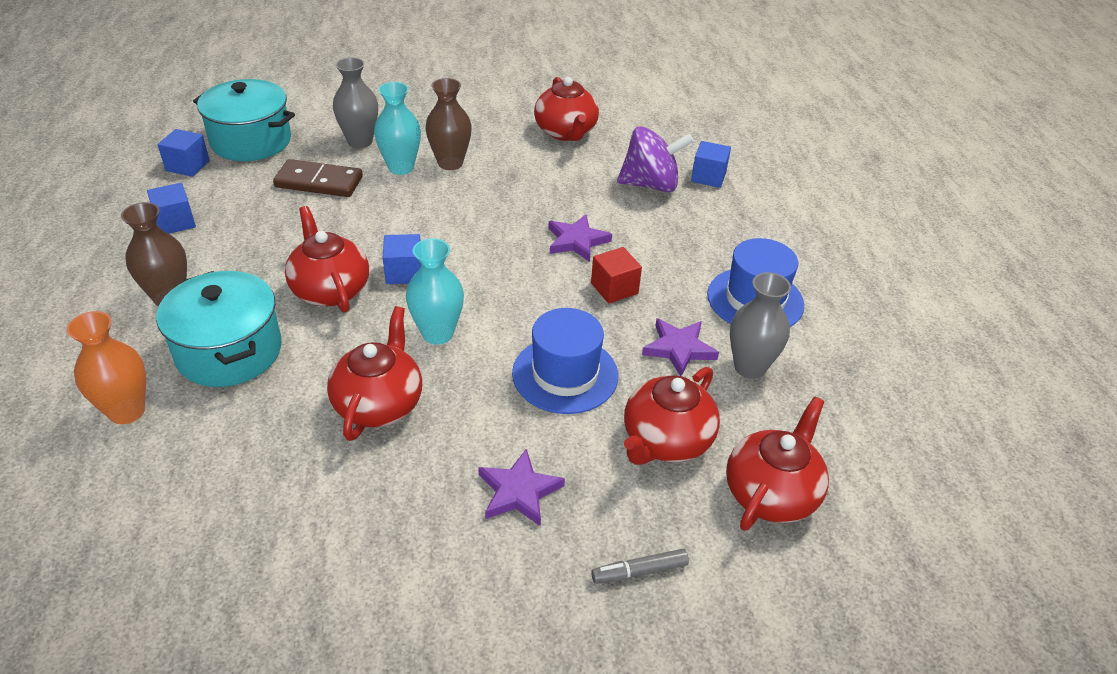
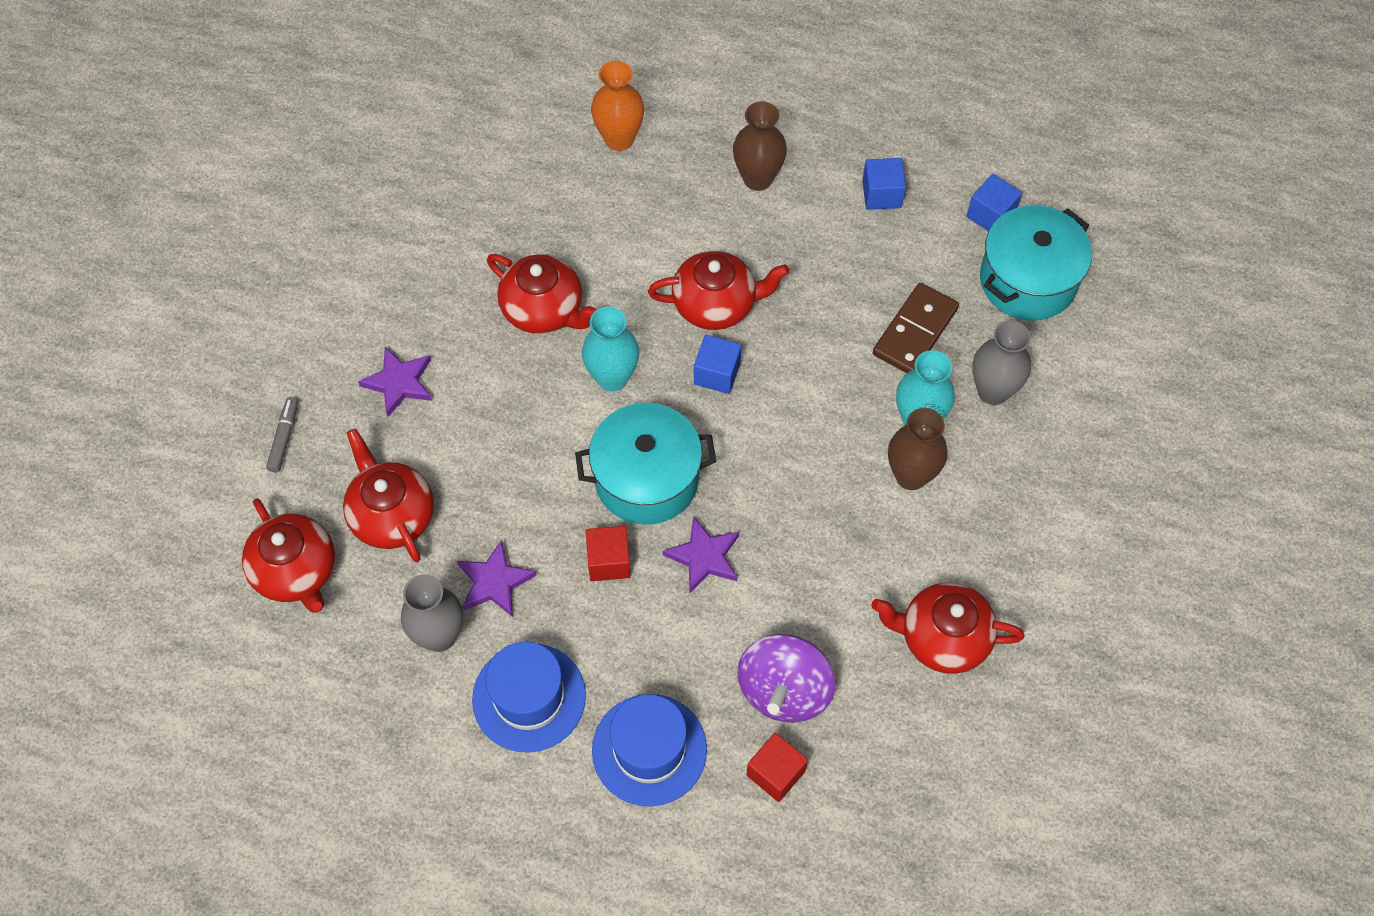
camera: 115 degrees right, 20 degrees up
turquoise pot [156,271,282,387] -> turquoise pot moved to [575,403,716,525]
blue hat [512,308,618,414] -> blue hat moved to [592,694,707,806]
blue cube [691,141,731,188] -> red cube [746,733,808,802]

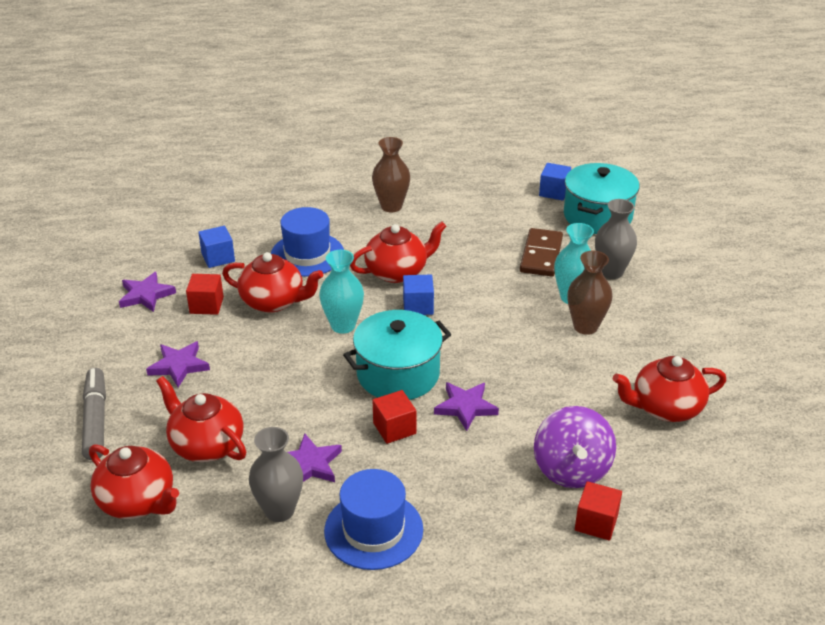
camera: 20 degrees left, 25 degrees down
grey marker [266,397,298,472] -> grey marker [82,368,106,460], size x1.74
orange vase [591,61,644,151] -> none
blue hat [592,694,707,806] -> blue hat moved to [271,207,344,277]
blue cube [862,158,906,210] -> blue cube moved to [198,226,235,268]
none -> purple star [119,272,176,312]
none -> red cube [186,274,224,315]

